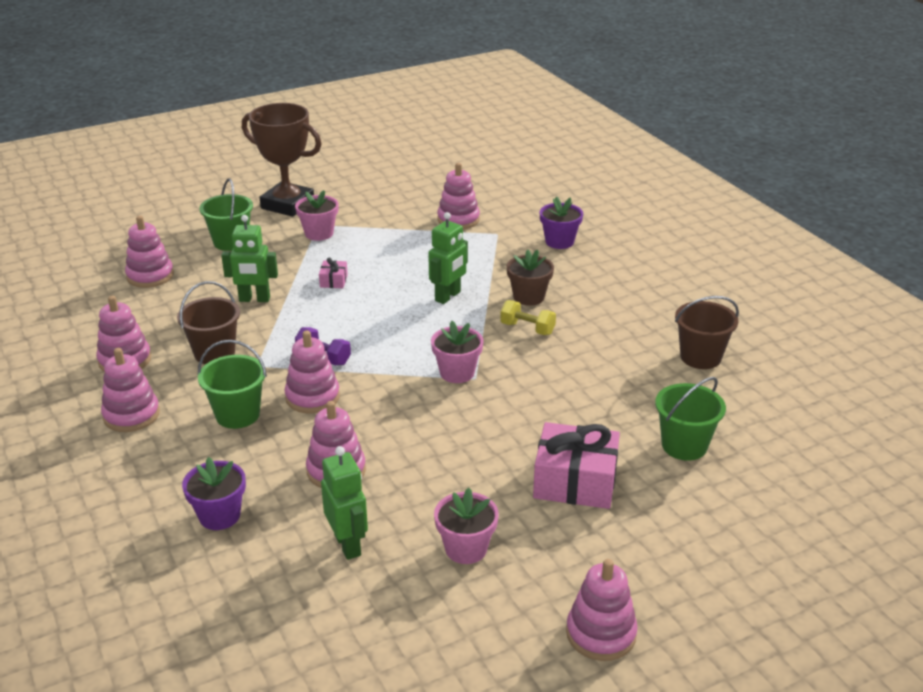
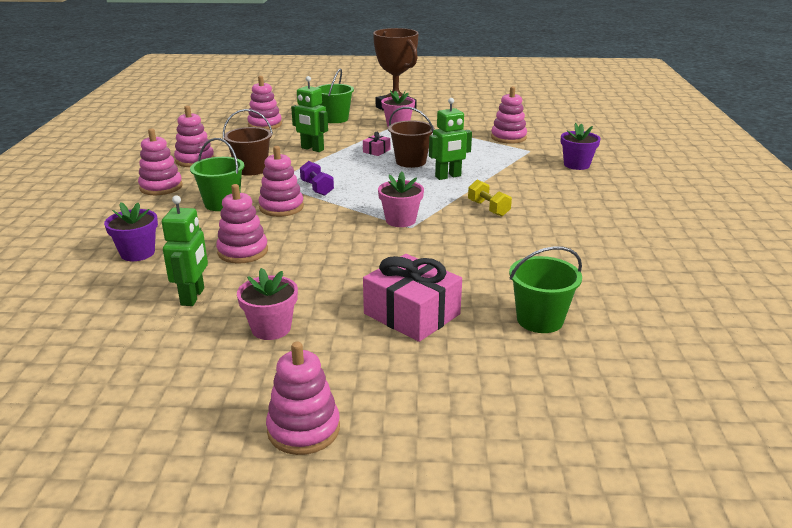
camera: 30 degrees right, 5 degrees down
brown flower pot [507,249,554,306] -> none
brown bucket [675,296,739,369] -> brown bucket moved to [388,107,435,168]

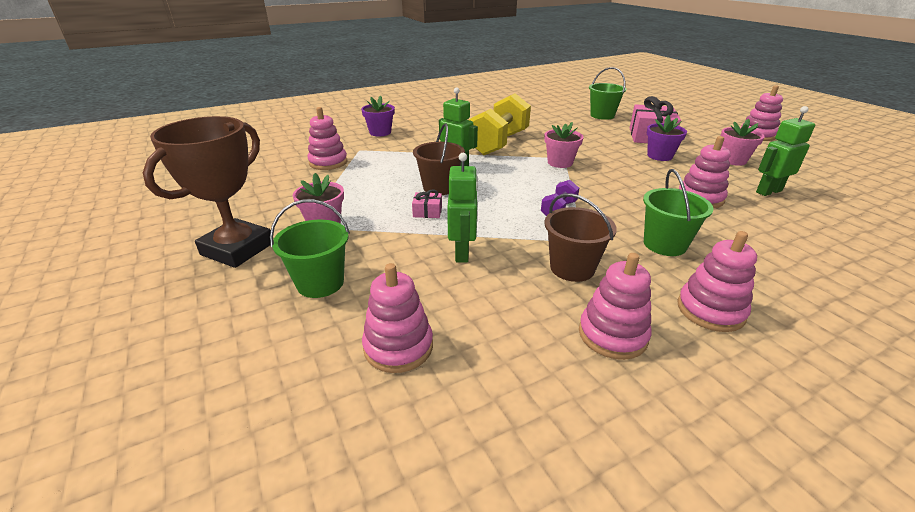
camera: 120 degrees left, 5 degrees up
purple flower pot [104,202,158,261] -> purple flower pot moved to [647,115,687,161]
pink stacking toy [258,146,304,217] -> none
yellow dumbbell [468,180,512,216] -> yellow dumbbell [469,93,531,155], size x2.17

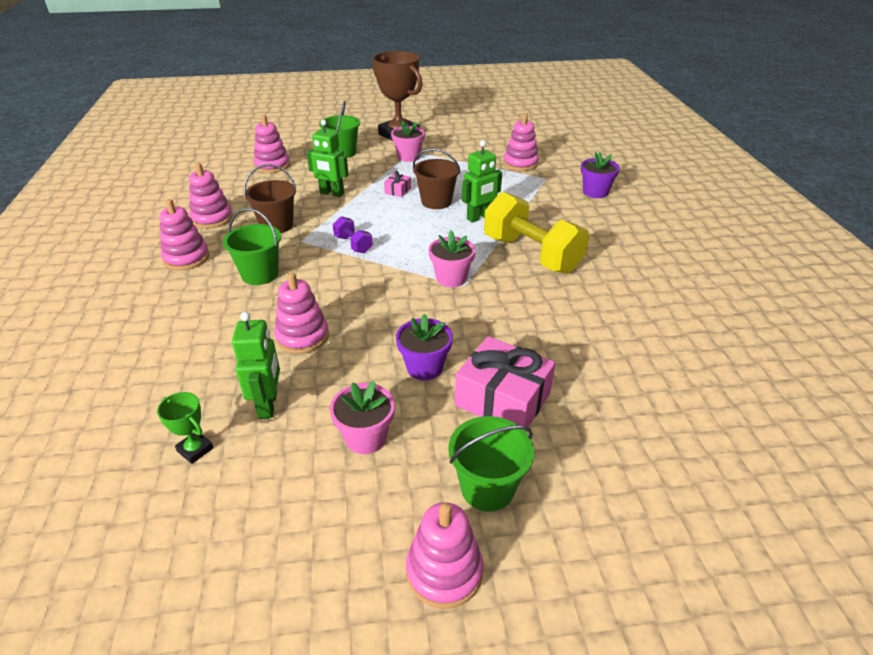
camera: 110 degrees right, 5 degrees up
green bucket [589,67,626,120] -> green bucket moved to [448,416,534,512]
none -> green trophy [157,392,214,464]

